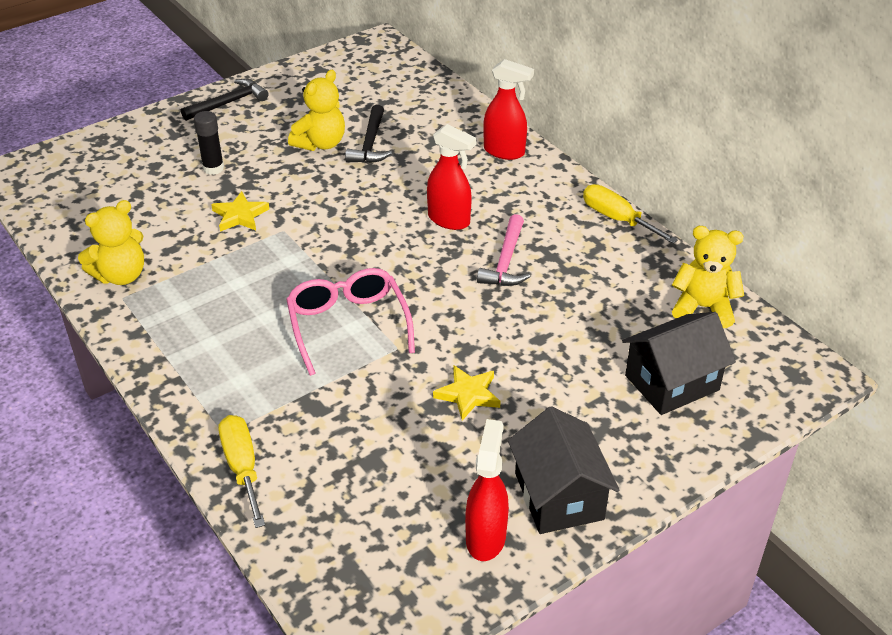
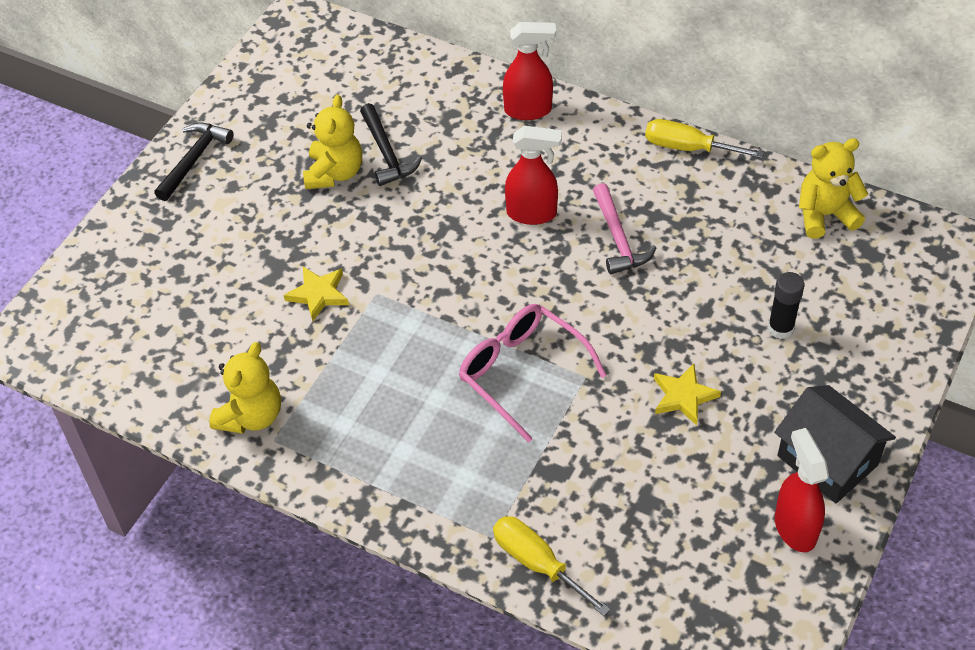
camera: 25 degrees left, 10 degrees up
black glue stick [194,111,224,175] -> black glue stick moved to [768,272,805,339]
black house [622,312,736,415] -> none

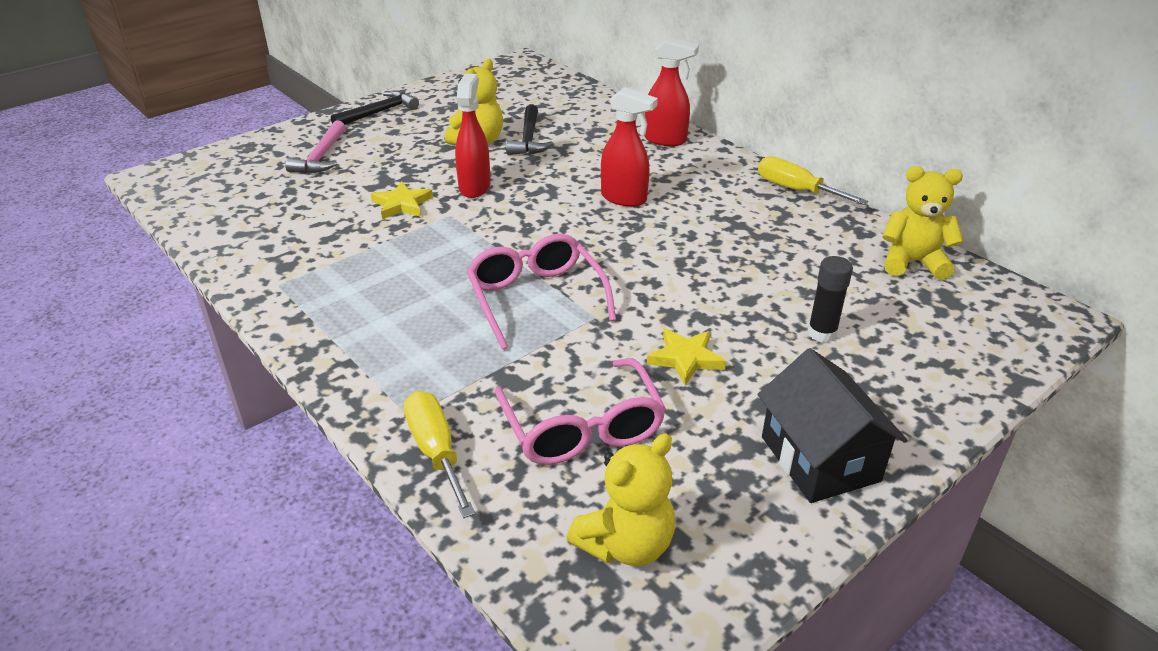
camera: 20 degrees right, 15 degrees down
yellow teddy bear [209,342,281,434] -> yellow teddy bear moved to [567,434,675,566]
pink hammer [593,183,656,274] -> pink hammer moved to [285,120,346,173]
red spray bottle [775,428,829,552] -> red spray bottle moved to [455,74,491,198]
none -> pink glasses [495,358,666,465]

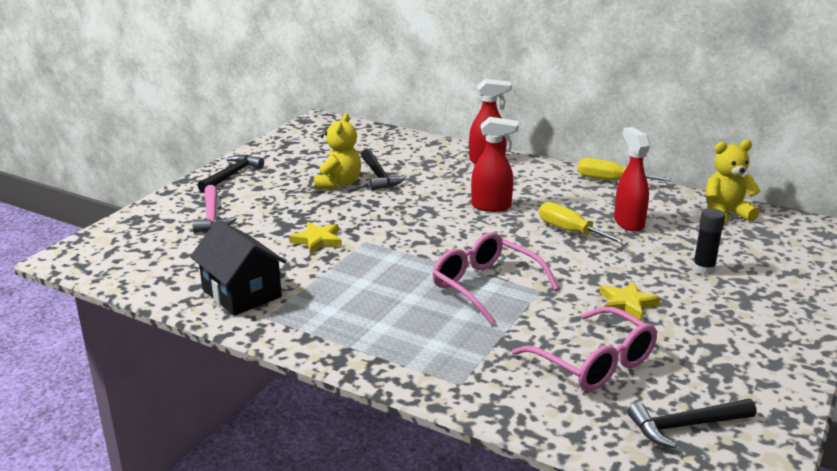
camera: 20 degrees left, 10 degrees down
yellow screwdriver [404,391,475,518] -> yellow screwdriver moved to [539,202,629,245]
red spray bottle [455,74,491,198] -> red spray bottle moved to [614,127,650,232]
yellow teddy bear [567,434,675,566] -> black hammer [627,399,756,448]
black house [757,348,908,503] -> black house moved to [190,219,287,316]

